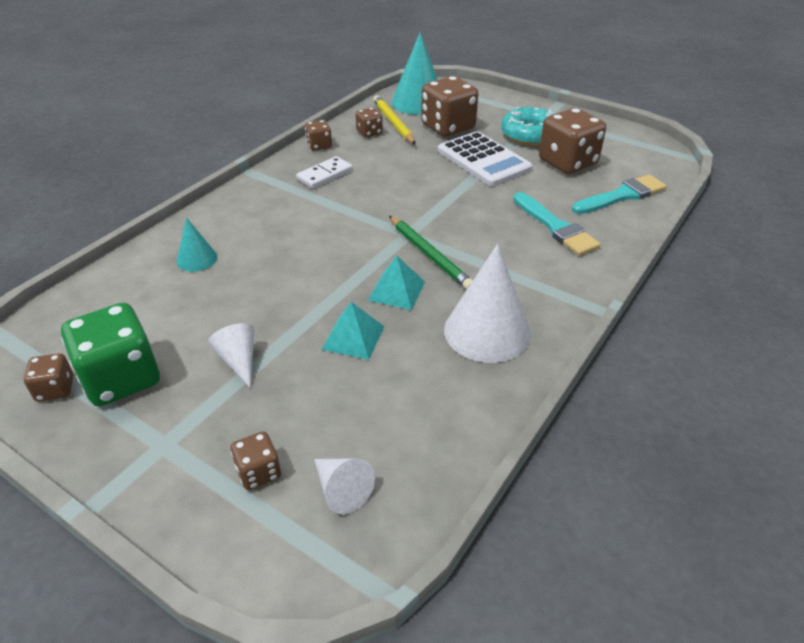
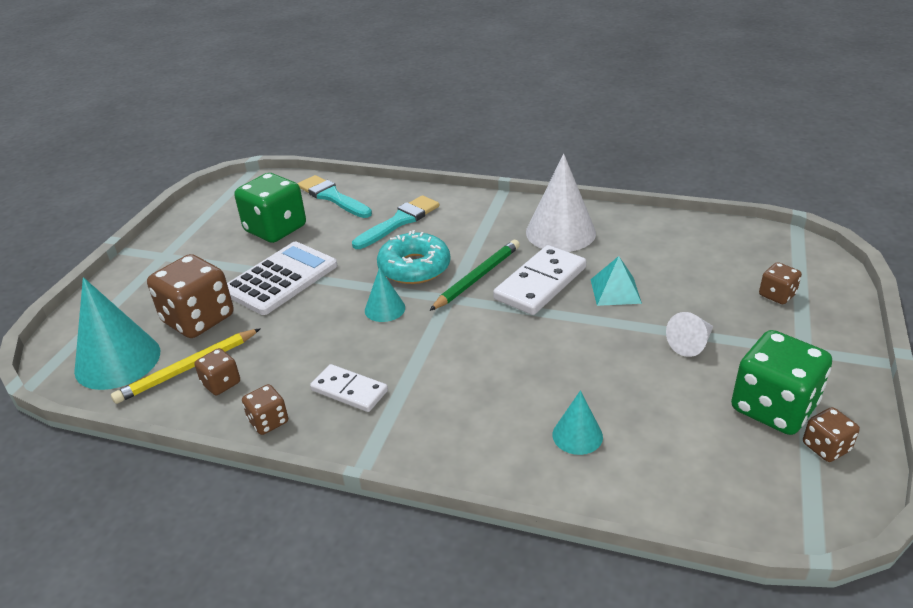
camera: 105 degrees left, 5 degrees down
white cone [314,458,375,514] -> none
turquoise pyramid [368,256,425,310] -> white domino [493,245,586,315]
turquoise donut [501,107,554,146] -> turquoise donut moved to [377,230,451,284]
brown dice [539,108,606,174] -> green dice [234,173,306,243]
none -> turquoise cone [365,267,405,322]

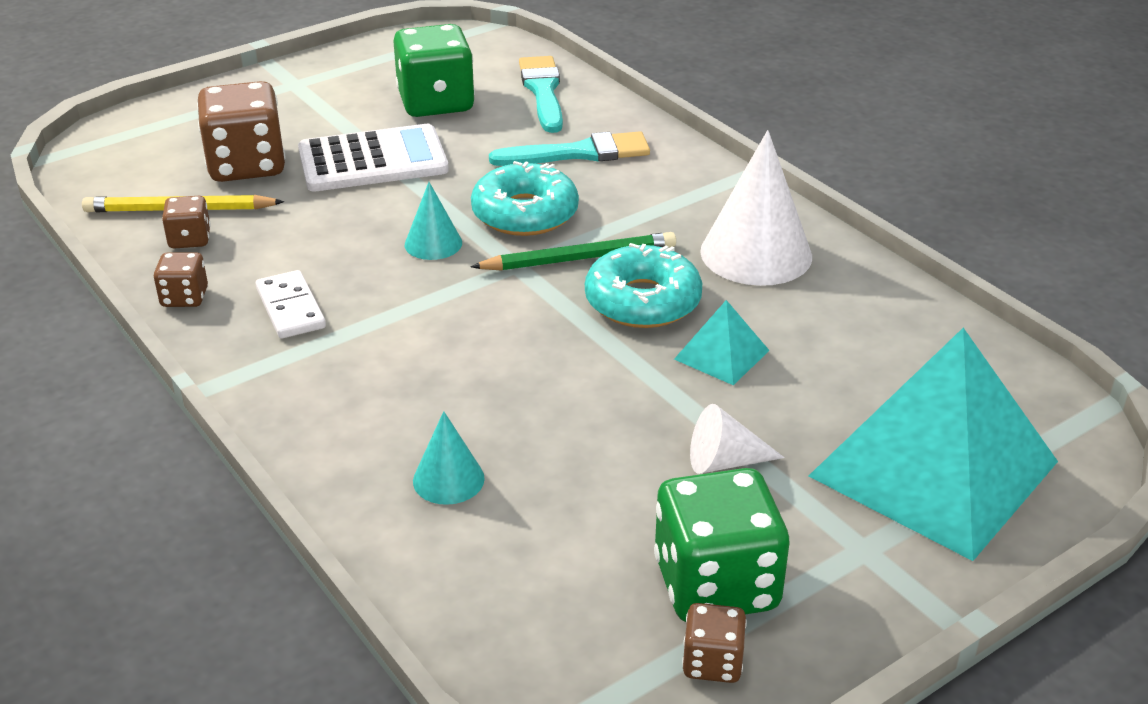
camera: 35 degrees right, 0 degrees up
turquoise cone [74,277,160,390] -> none
white domino [493,245,586,315] -> turquoise donut [585,243,702,328]
brown dice [759,262,802,304] -> turquoise pyramid [809,328,1058,561]

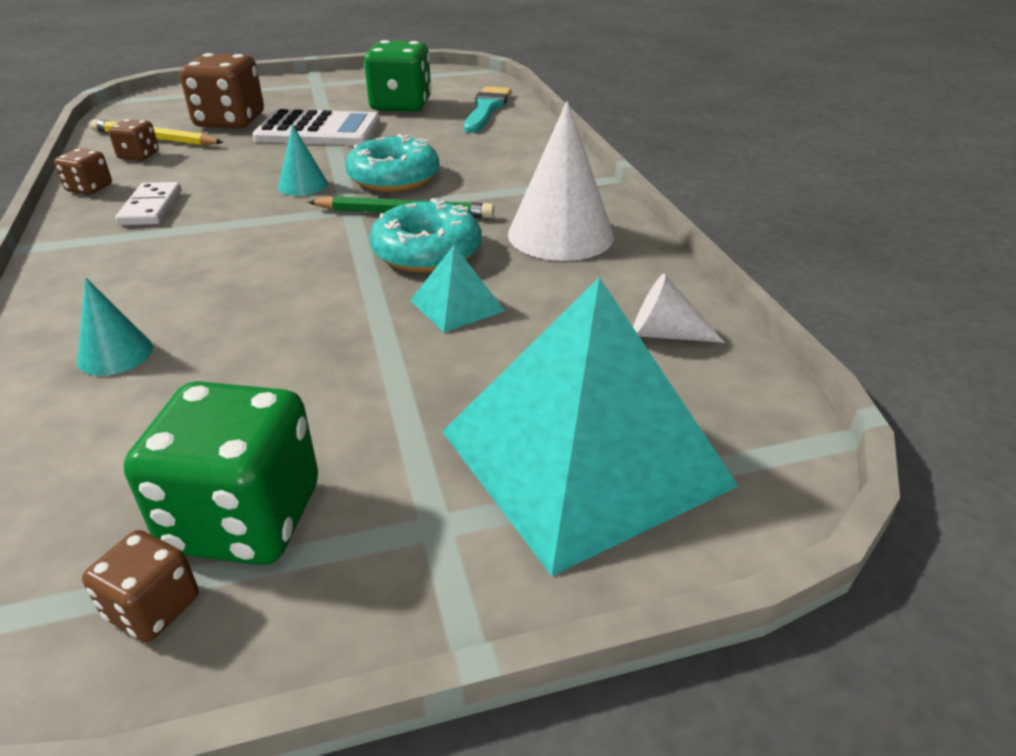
camera: 20 degrees right, 0 degrees up
turquoise brush [489,131,650,166] -> none
white cone [690,404,785,474] -> white cone moved to [633,274,725,343]

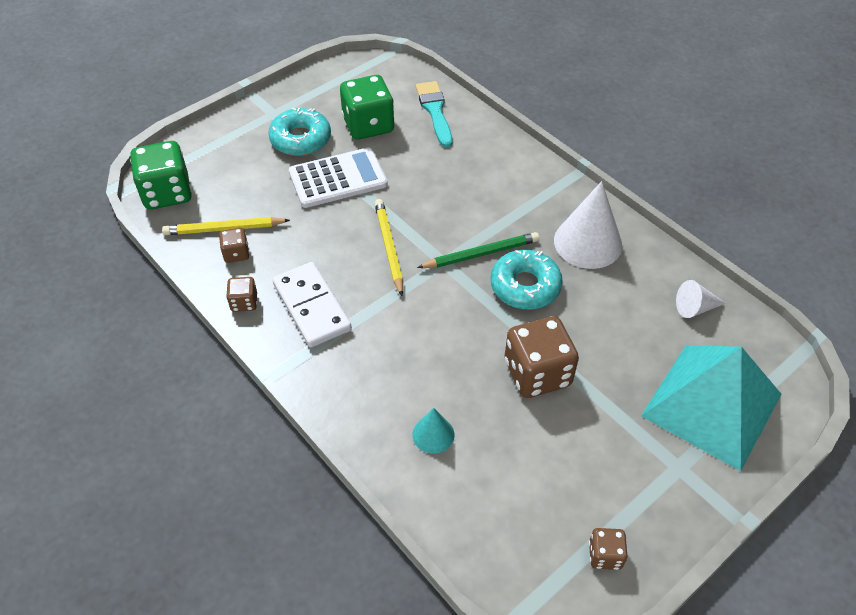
camera: 25 degrees left, 15 degrees up
white domino [115,182,181,226] -> white domino [272,262,352,347], size x1.59
green dice [124,381,318,565] -> green dice moved to [130,141,192,210]
brown dice [180,53,264,129] -> brown dice moved to [505,316,579,398]
turquoise cone [278,124,328,196] -> yellow pencil [375,199,403,296]
turquoise donut [345,134,439,192] -> turquoise donut moved to [268,108,331,156]
turquoise pyramid [410,245,505,333] -> none

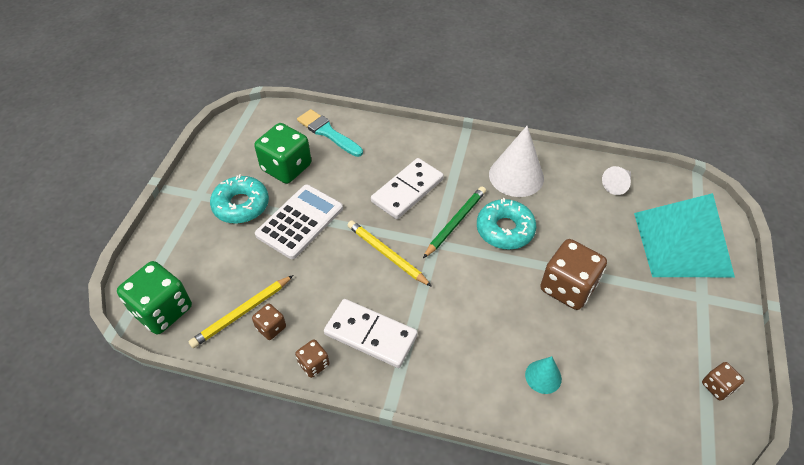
camera: 35 degrees left, 0 degrees up
none -> white domino [371,158,444,219]

